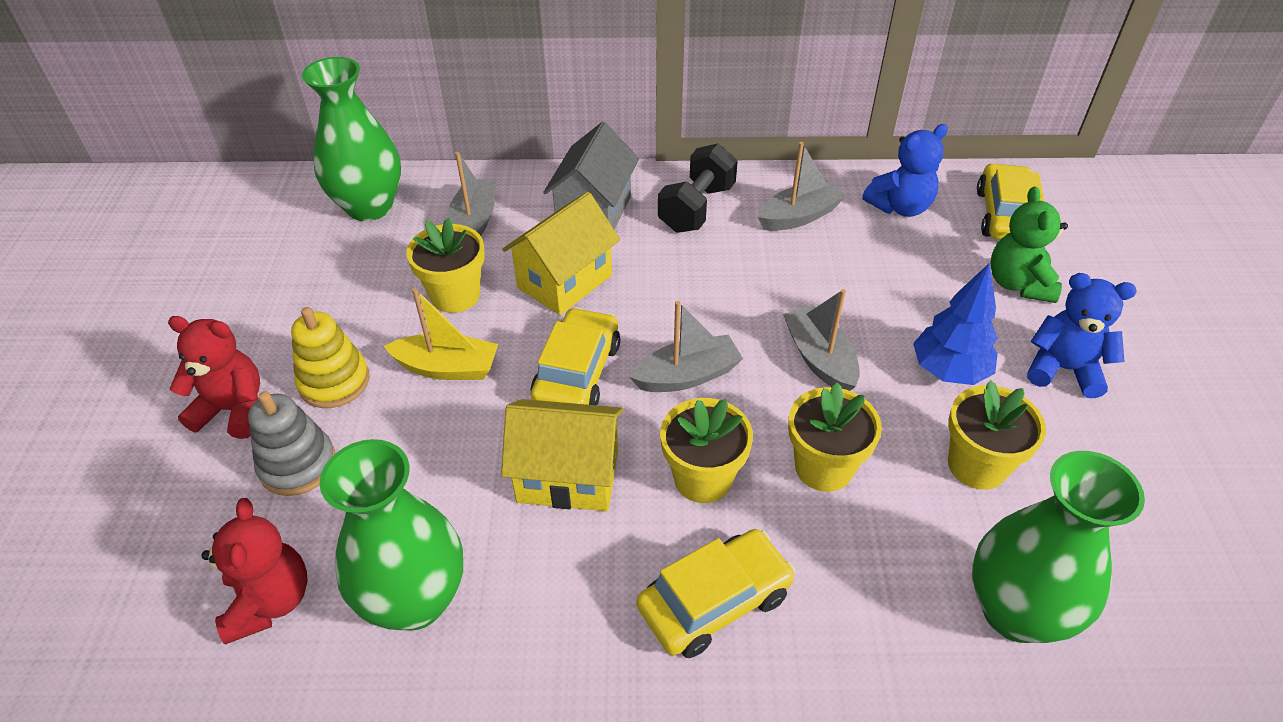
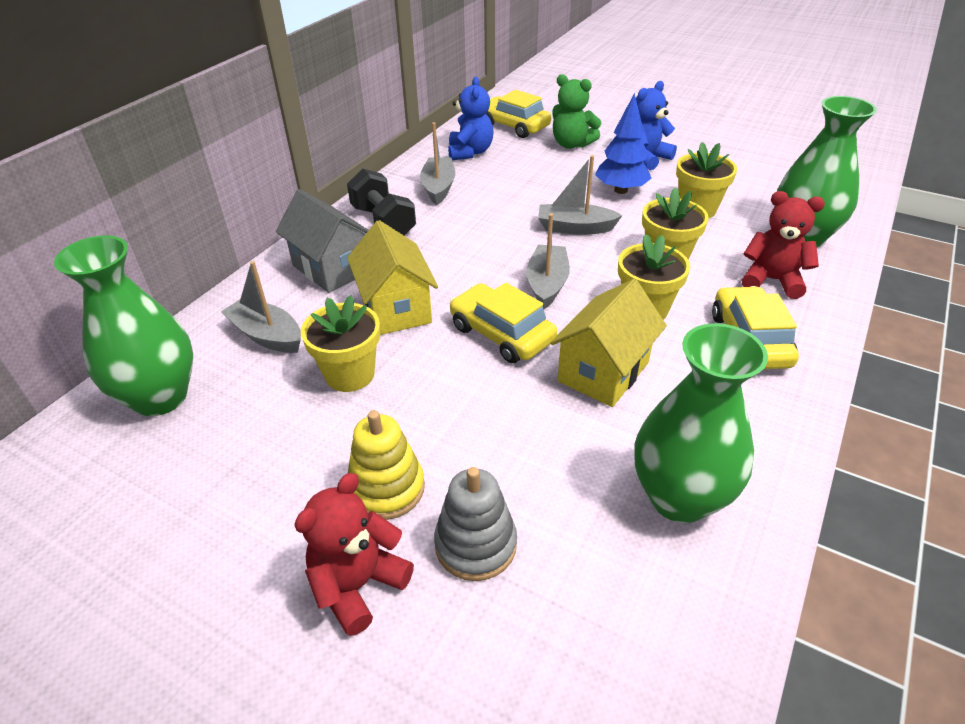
camera: 60 degrees left, 5 degrees down
red teddy bear [201,498,308,644] -> red teddy bear moved to [742,191,825,299]
yellow boat [384,288,498,380] -> none

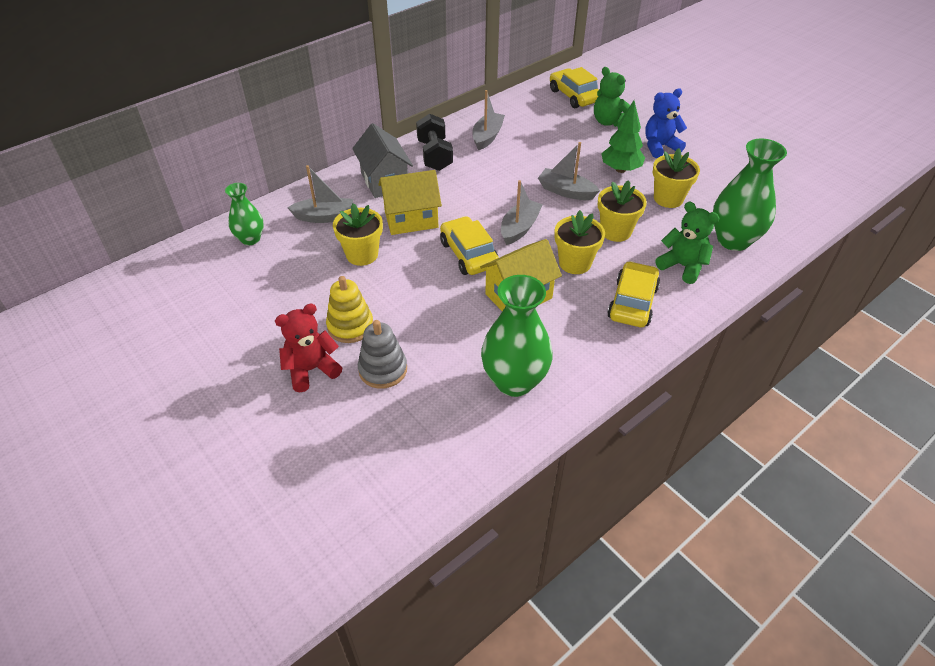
camera: 20 degrees right, 5 degrees up
green vase [54,235,193,416] -> green vase [225,183,264,245], size x0.58
grey boat [221,261,301,353] -> grey boat turned 120 degrees clockwise [287,165,353,223]
yellow house [347,220,438,335] -> yellow house turned 75 degrees clockwise [378,170,442,235]
blue teddy bear [448,77,494,160] -> none
blue tree [595,93,651,194] -> green tree [601,100,645,173]
red teddy bear [742,191,825,299] -> green teddy bear [656,202,720,284]

